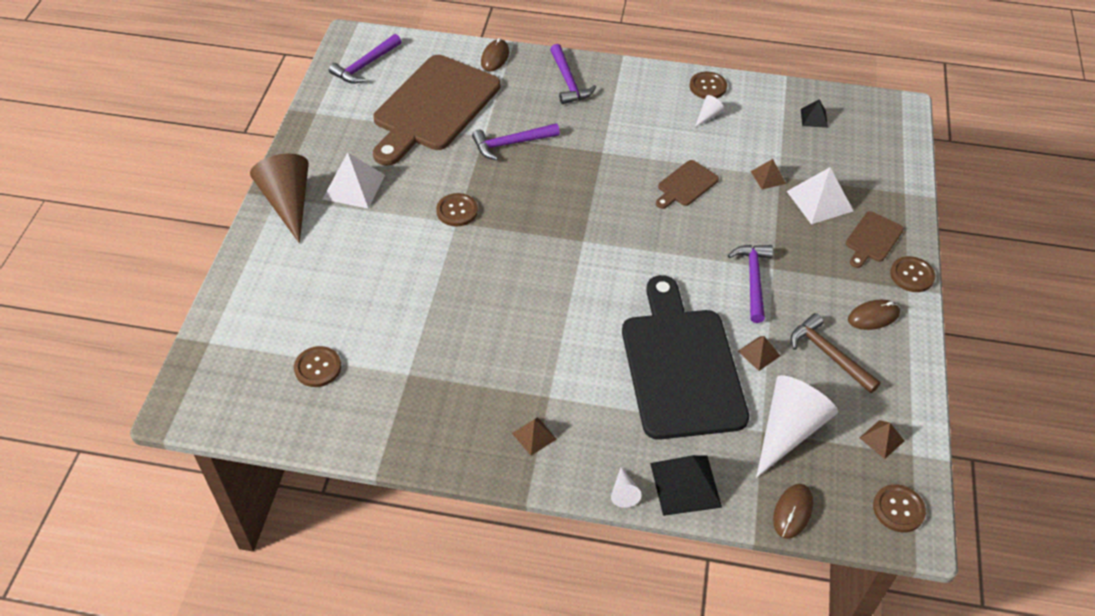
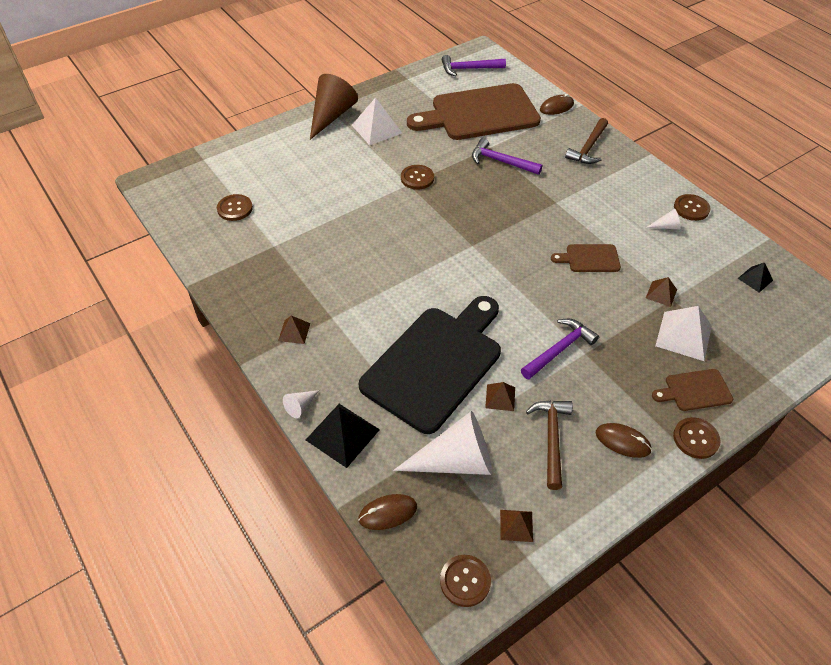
camera: 45 degrees right, 0 degrees up
purple hammer [550,44,596,104] -> brown hammer [565,118,608,164]

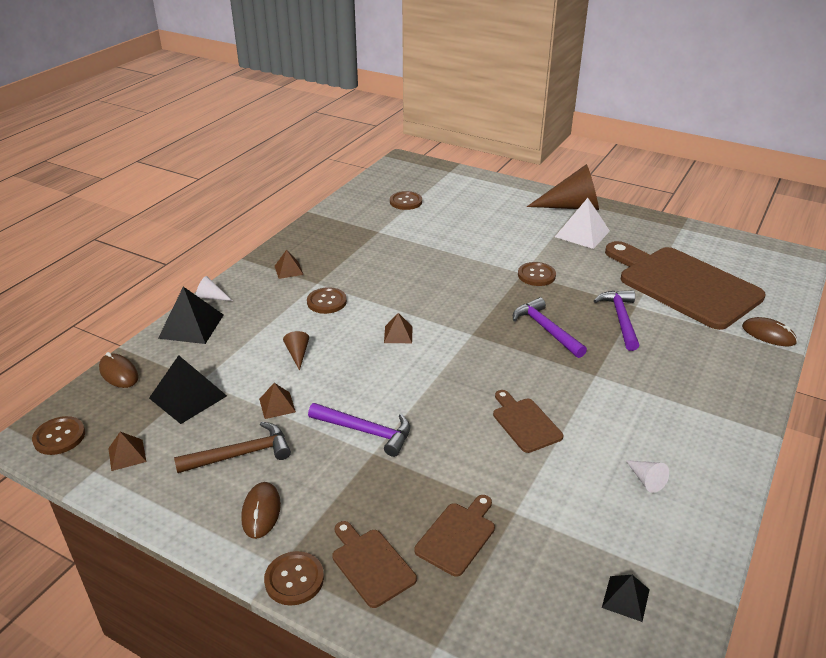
camera: 65 degrees right, 15 degrees down
black cutting board [359,296,501,434] -> brown cone [283,331,309,371]
white cone [393,411,492,475] -> black pyramid [149,355,227,424]
purple hammer [442,55,506,76] -> purple hammer moved to [513,297,587,358]
brown hammer [565,118,608,164] -> none
brown pyramid [646,277,677,307] -> brown pyramid moved to [384,313,413,343]
white pyramid [656,306,712,361] -> brown cutting board [414,495,495,577]
brown button [674,194,710,221] -> brown button moved to [307,287,347,314]

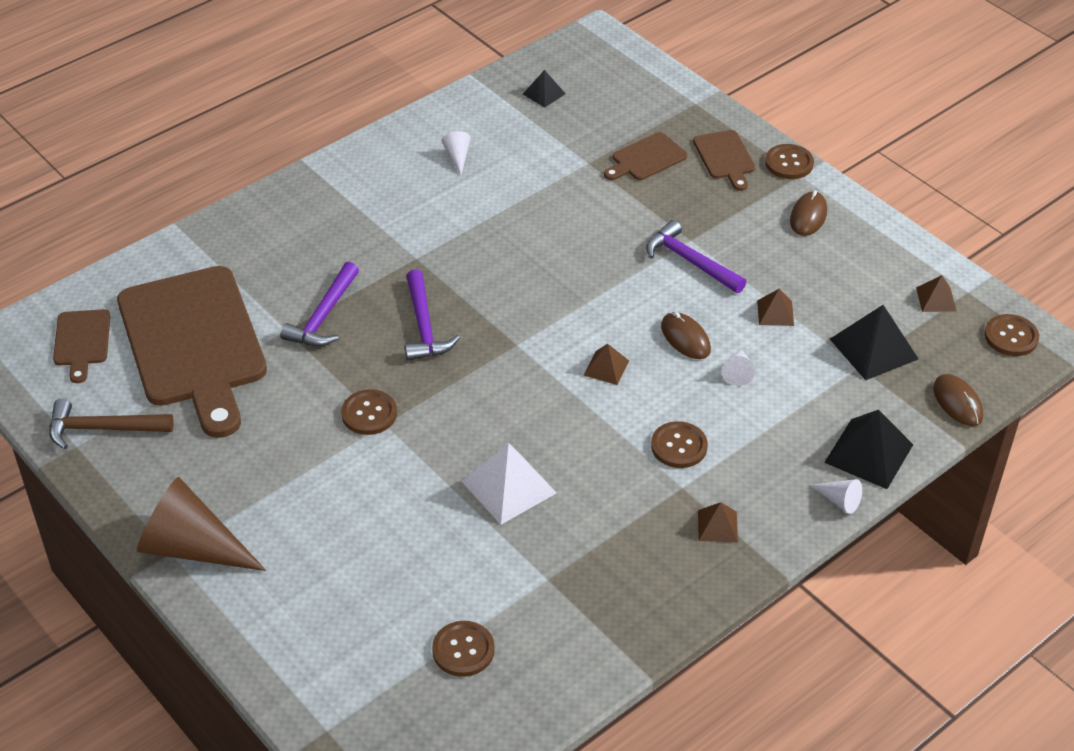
camera: 160 degrees left, 10 degrees up
brown hammer [174,422,291,473] -> brown hammer moved to [49,399,174,449]
brown cone [283,331,309,371] -> white cone [722,350,755,386]
brown cutting board [493,390,563,453] -> brown cutting board moved to [53,309,110,383]
white pyramid [555,198,610,249] -> white pyramid moved to [462,443,557,525]
brown mouse [742,317,797,346] -> brown mouse moved to [661,312,711,359]

